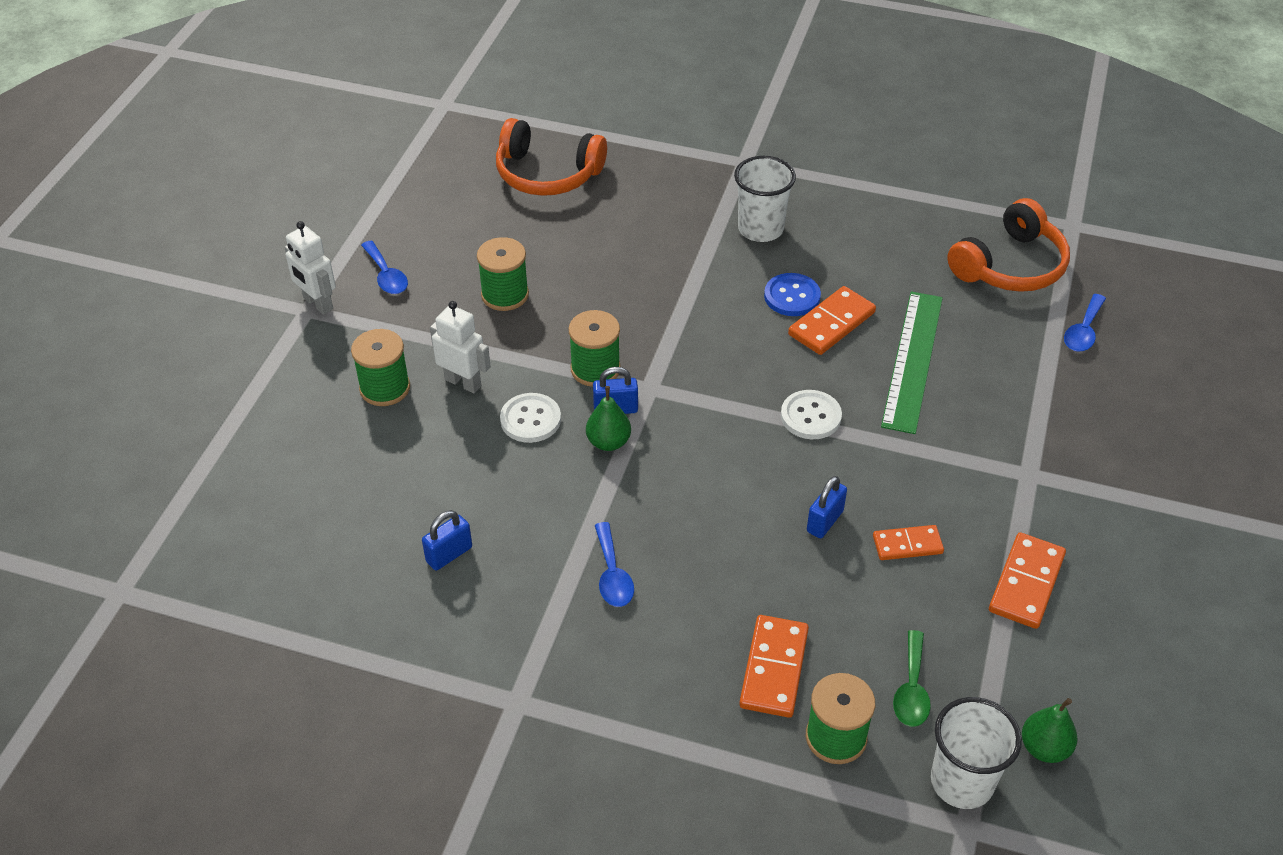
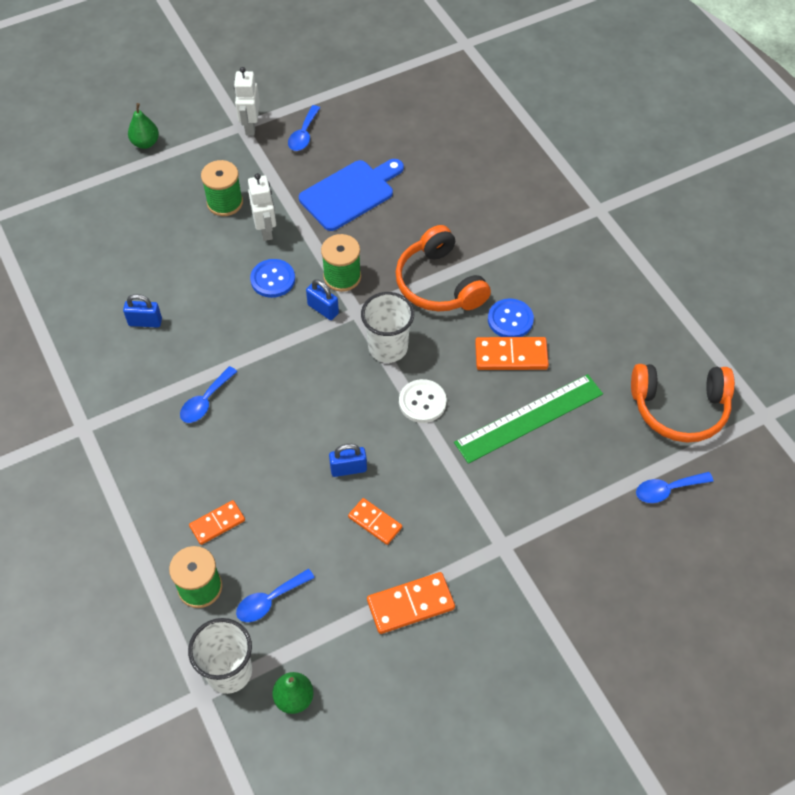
camera: 45 degrees right, 10 degrees up
green spool [477,237,529,311] -> blue cutting board [299,159,404,231]
orange headphones [496,118,607,196] -> orange headphones moved to [395,225,491,311]
white button [500,393,561,443] -> blue button [250,259,295,298]
green pear [586,386,631,451] -> green pear moved to [128,103,159,149]
white cup [734,156,796,242] -> white cup moved to [361,292,414,363]
orange domino [739,615,809,718] -> orange domino [189,500,245,545], size x0.65
green spoon [893,630,931,727] -> blue spoon [236,569,315,622]

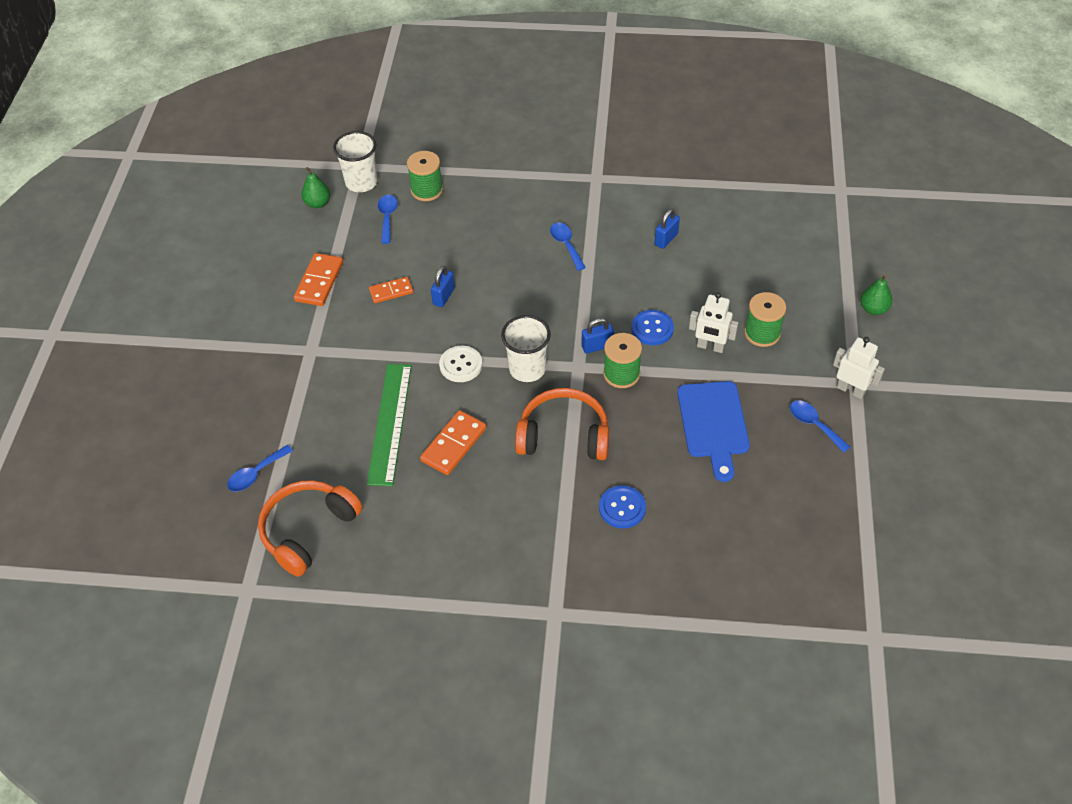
camera: 125 degrees right, 5 degrees down
orange domino [189,500,245,545] -> none
blue button [488,298,534,337] -> blue button moved to [599,485,646,528]
blue spoon [636,472,713,503] -> blue spoon turned 150 degrees counterclockwise [227,445,293,492]

